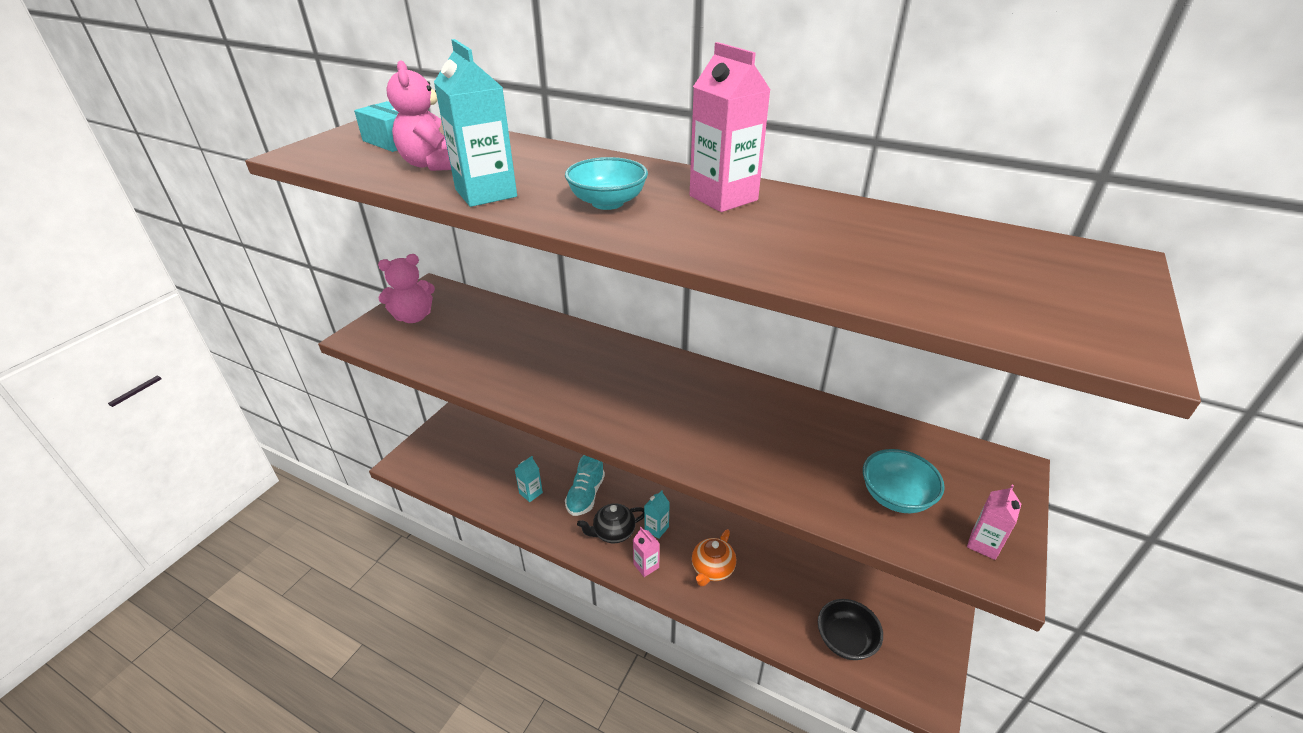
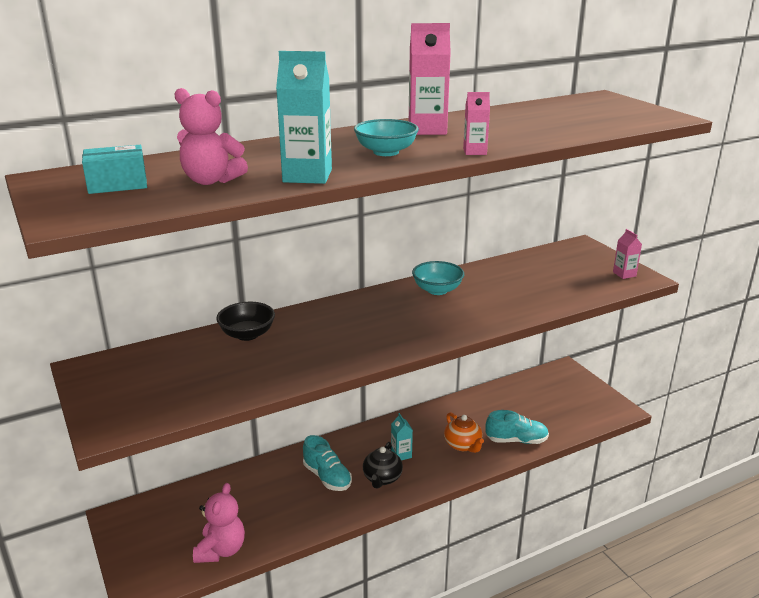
camera: 55 degrees left, 10 degrees down
pink teddy bear [378,254,435,323] -> pink teddy bear moved to [193,483,245,563]
turquoise carton [515,456,543,502] -> none
pink carton [633,527,660,577] -> pink carton moved to [463,92,490,155]
black bowl [818,599,883,660] -> black bowl moved to [216,302,275,341]
turquoise bowl [863,449,945,513] -> turquoise bowl moved to [412,261,464,295]
none -> turquoise shoe [485,410,549,444]

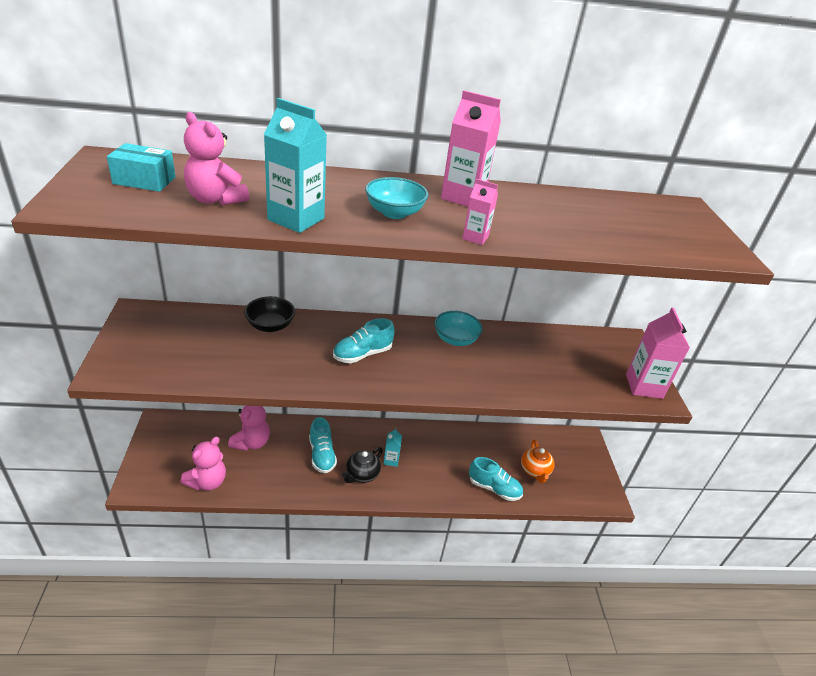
camera: 20 degrees right, 10 degrees up
orange teapot [444,412,484,453] -> orange teapot moved to [521,439,555,483]
pink carton [613,229,642,279] -> pink carton [626,308,690,399], size x1.87
none -> pink teddy bear [228,406,270,451]
none -> turquoise shoe [333,318,395,363]

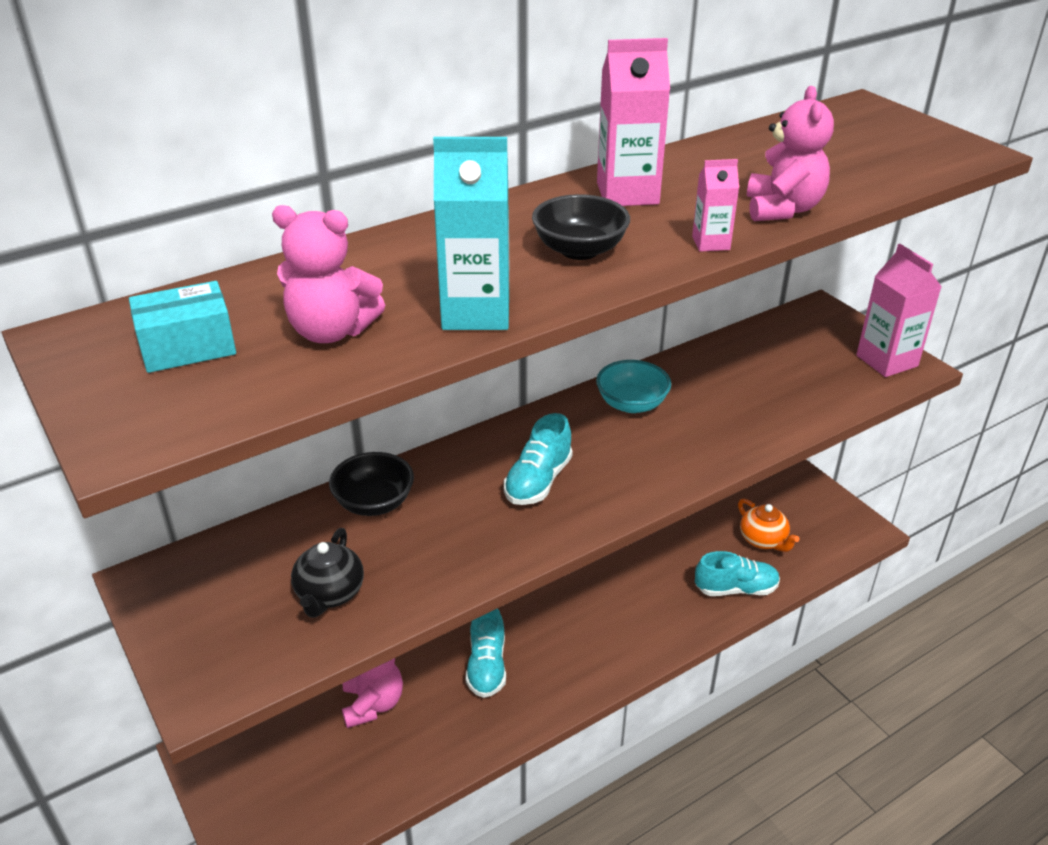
camera: 25 degrees left, 0 degrees up
pink teddy bear [181,436,226,490] -> pink teddy bear moved to [747,86,834,221]
turquoise shoe [309,417,337,473] -> turquoise shoe turned 45 degrees clockwise [465,608,506,698]
black teapot [342,447,383,483] -> black teapot moved to [291,528,364,618]
turquoise bowl [365,177,428,219] -> black bowl [532,194,630,260]
turquoise carton [383,428,402,467] -> none

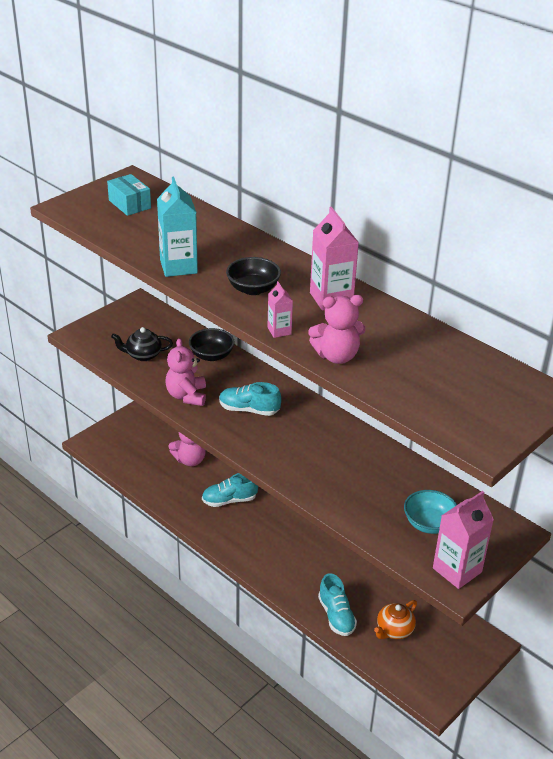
camera: 75 degrees right, 0 degrees up
pink teddy bear [272,205,385,343] -> pink teddy bear moved to [165,338,206,406]
turquoise bowl [596,360,671,413] -> turquoise bowl moved to [404,490,457,534]

